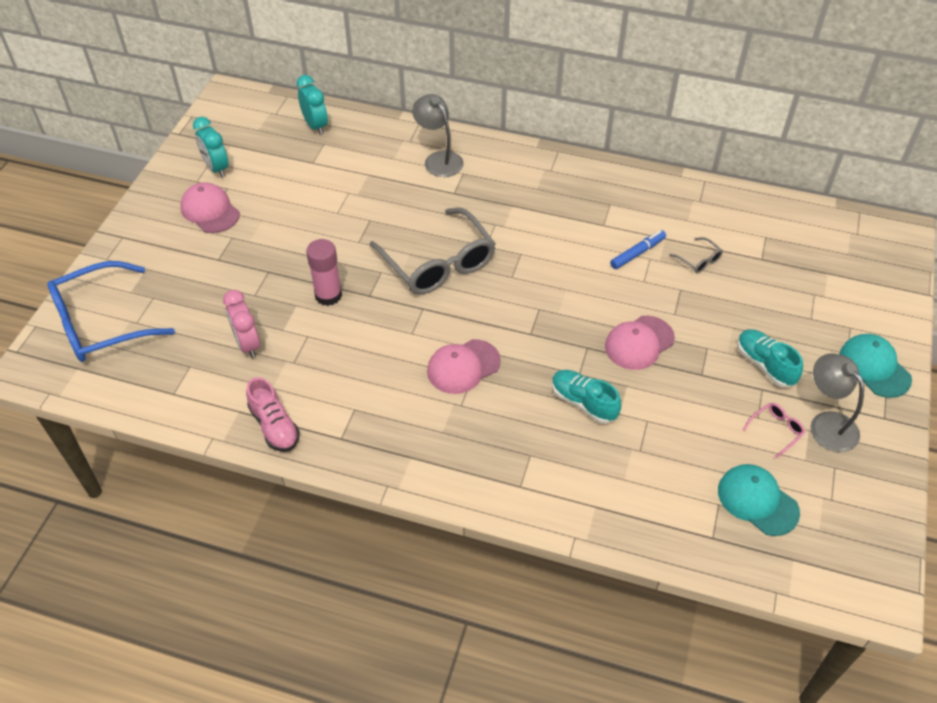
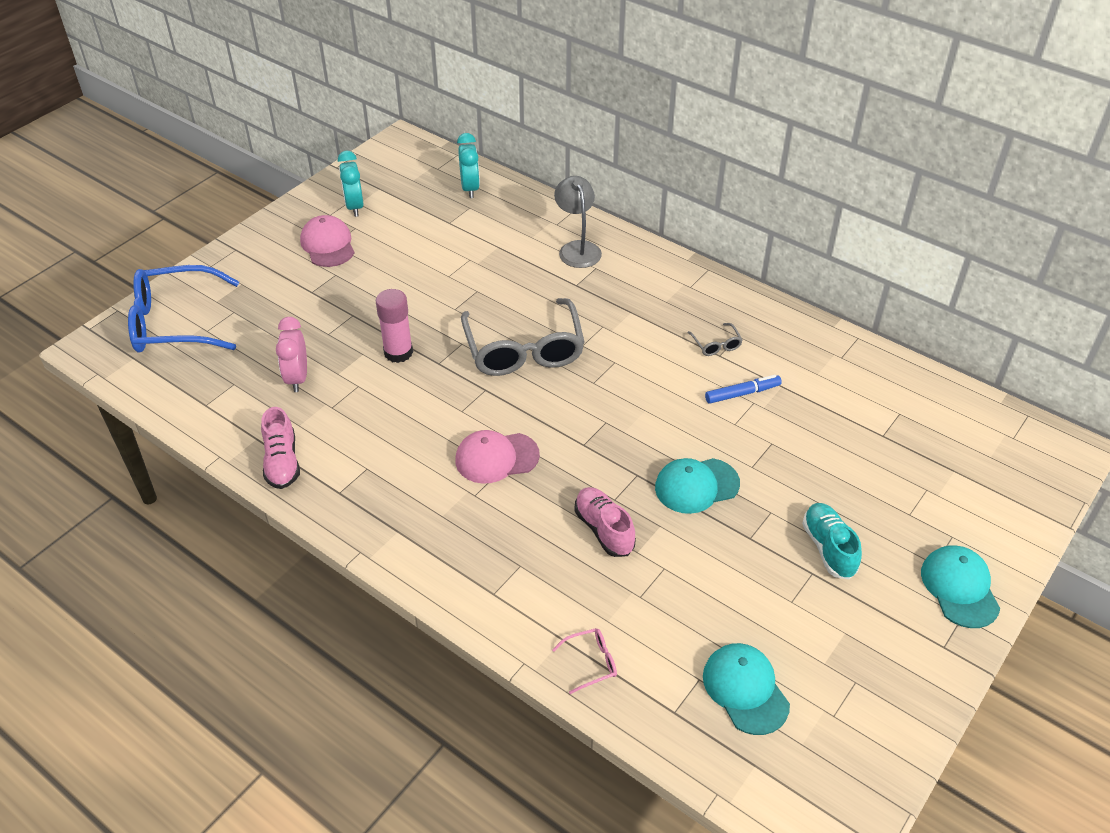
camera: 20 degrees right, 5 degrees down
turquoise shoe [552,370,621,424] -> pink shoe [574,487,636,557]
pink cap [605,316,675,370] -> turquoise cap [655,458,740,514]
grey glasses [670,237,723,273] -> grey glasses moved to [688,323,743,356]
pink glasses [743,403,805,458] -> pink glasses moved to [552,628,617,694]
grey lamp [811,353,864,452] -> none

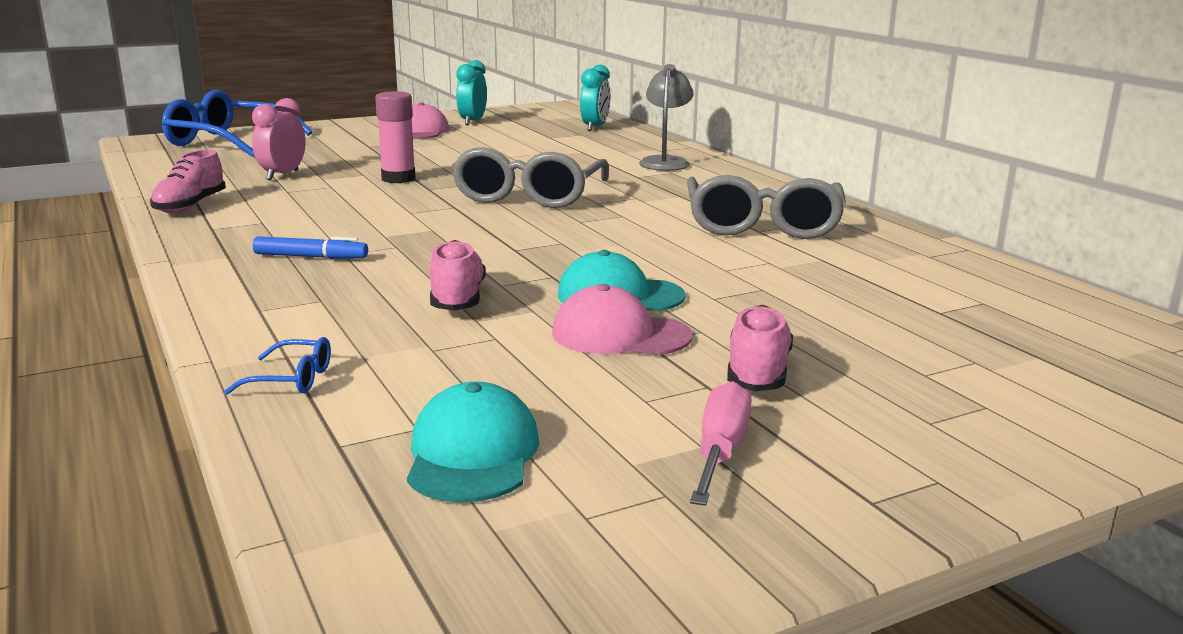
camera: 25 degrees right, 25 degrees down
pink cap [455,430,540,484] -> pink cap moved to [552,284,692,355]
pink glasses [552,628,617,694] -> blue glasses [224,337,331,394]
grey glasses [688,323,743,356] -> grey glasses [687,175,846,239], size x2.49
blue marker [705,375,782,404] -> blue marker moved to [253,236,368,259]
turquoise shoe [802,503,862,579] -> pink shoe [727,305,793,391]
turquoise cap [921,545,1000,628] -> none
none -> pink screwdriver [690,381,752,506]

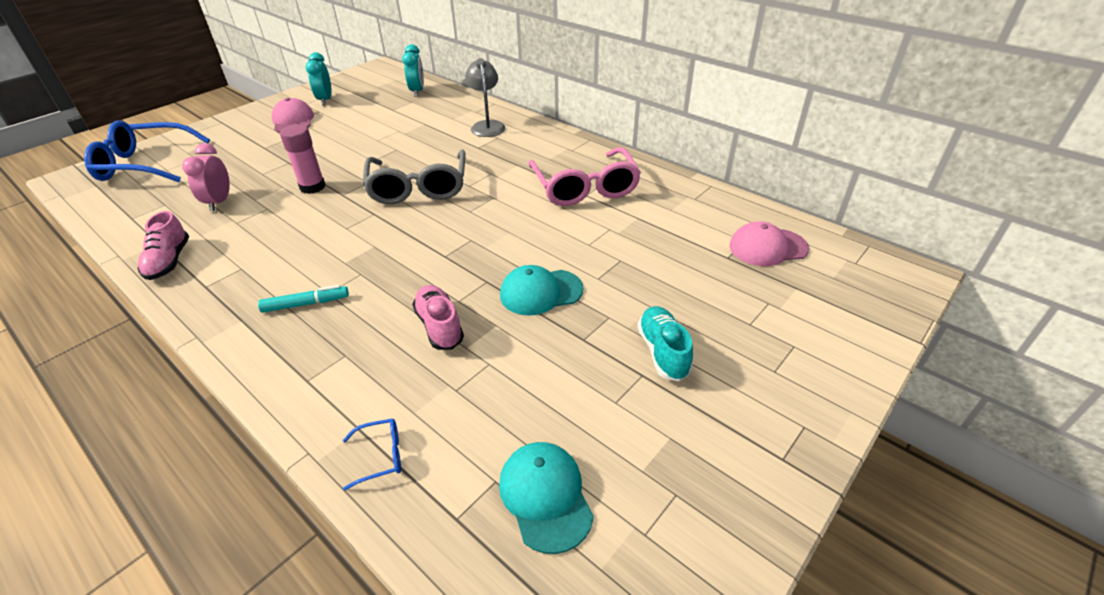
camera: 20 degrees left, 20 degrees up
blue marker [253,236,368,259] -> turquoise marker [258,285,349,313]
pink cap [552,284,692,355] -> pink cap moved to [730,221,809,266]
grey glasses [687,175,846,239] -> pink glasses [528,147,641,206]
pink screwdriver [690,381,752,506] -> none
pink shoe [727,305,793,391] -> turquoise shoe [637,306,693,382]

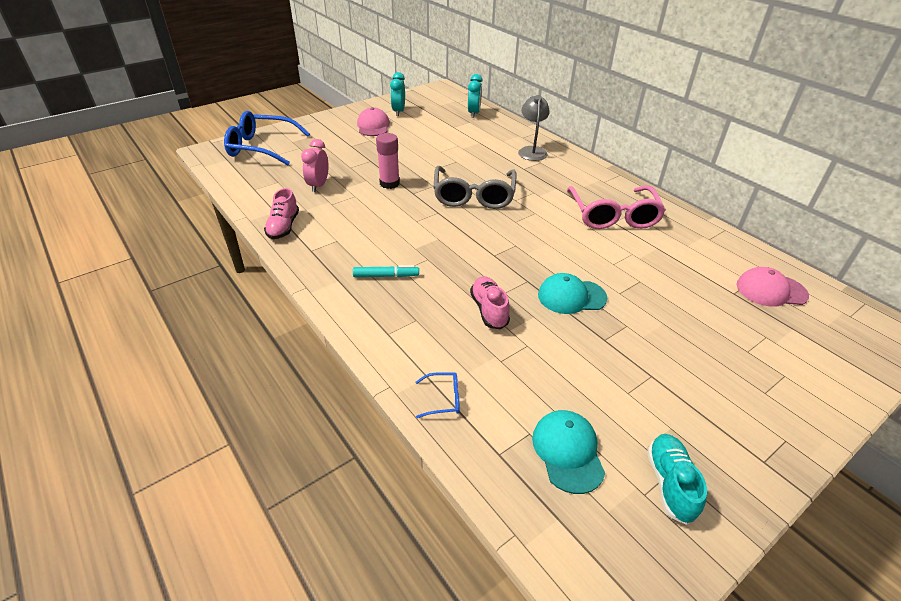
camera: 10 degrees right, 0 degrees up
turquoise shoe [637,306,693,382] -> turquoise shoe moved to [647,434,707,525]

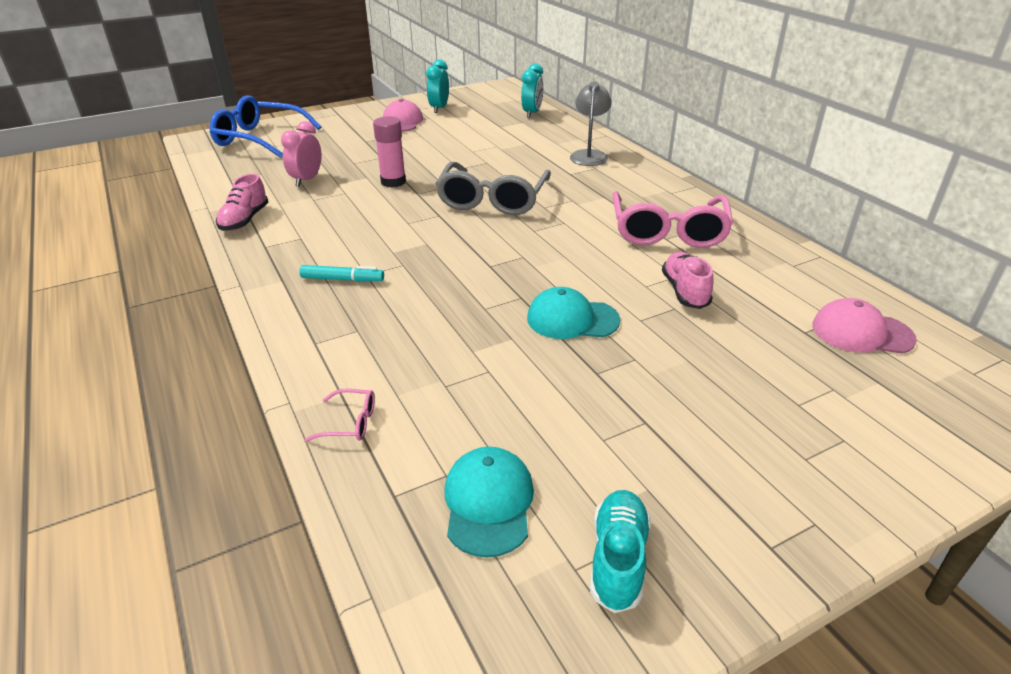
camera: 10 degrees right, 5 degrees down
blue glasses [416,373,460,418] -> pink glasses [305,389,375,442]
pink shoe [470,276,510,329] -> pink shoe moved to [662,252,713,309]

